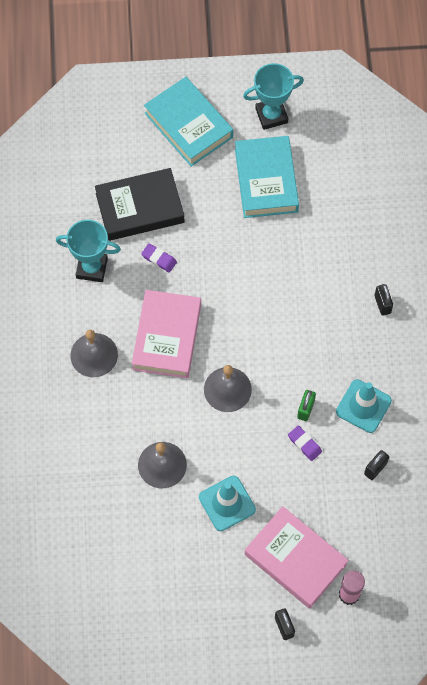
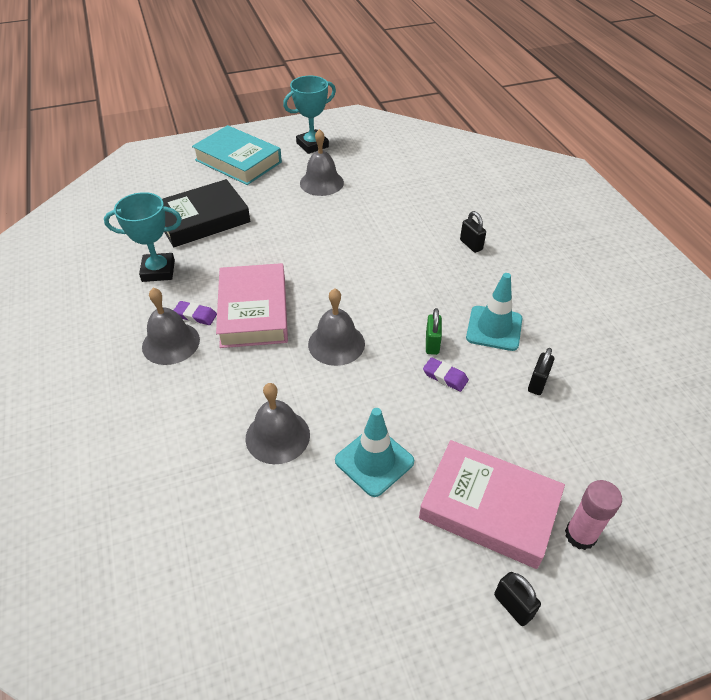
camera: 15 degrees left, 20 degrees down
purple eraser [141,243,177,273] -> purple eraser moved to [173,301,217,325]
turquoise book [235,136,299,218] -> grey bell [300,129,344,196]

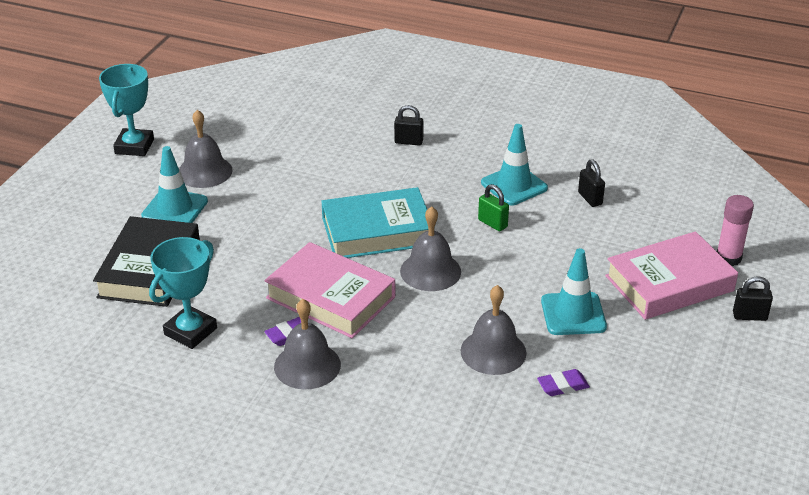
camera: 50 degrees left, 10 degrees down
turquoise book [192,125,282,185] -> turquoise book moved to [321,187,435,258]
purple eraser [423,357,469,392] -> purple eraser moved to [537,369,590,396]
none -> turquoise traffic cone [141,146,208,223]

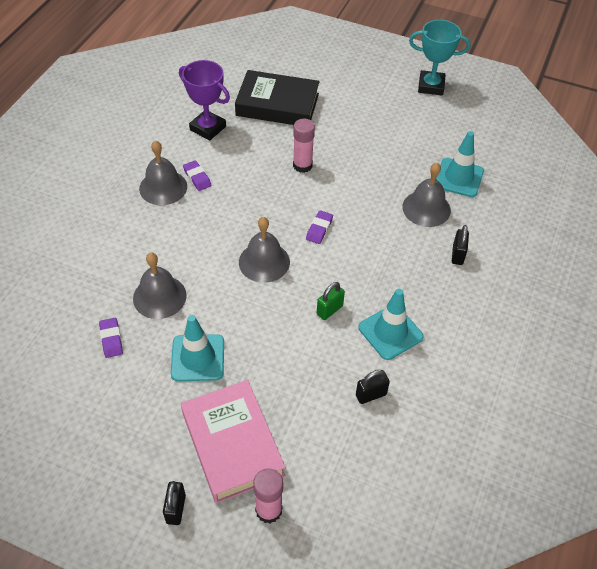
camera: 90 degrees right, 15 degrees up
turquoise traffic cone [141,146,208,223] -> turquoise traffic cone moved to [436,131,484,197]
turquoise trophy [149,237,217,349] -> purple trophy [179,60,230,141]
grey bell [179,110,233,188] -> grey bell moved to [402,163,451,227]
pink book [264,242,395,338] -> none
turquoise book [321,187,435,258] -> purple eraser [306,210,333,244]
none -> pink glue stick [293,119,315,173]

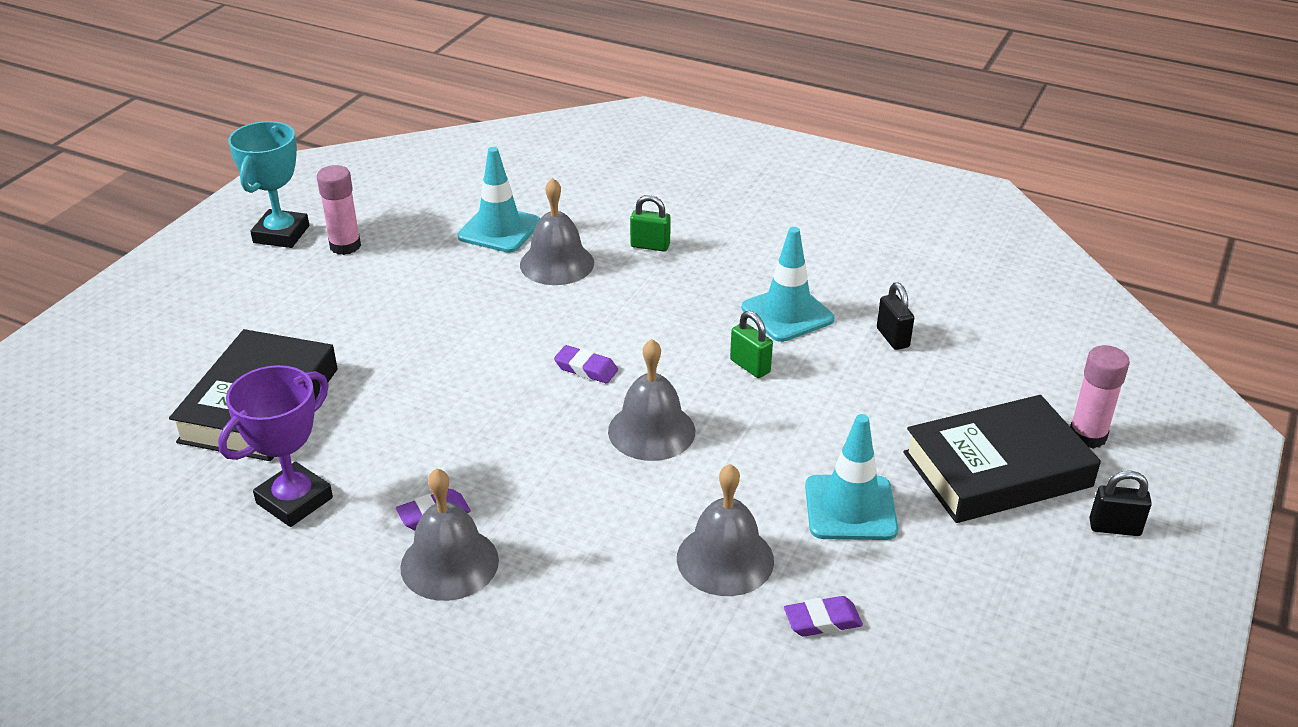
camera: 85 degrees left, 15 degrees down
pink book [181,380,285,503] -> black book [903,395,1101,523]
pink glue stick [293,119,315,173] -> pink glue stick moved to [317,165,361,255]
black padlock [452,225,469,265] -> green padlock [630,195,671,251]

